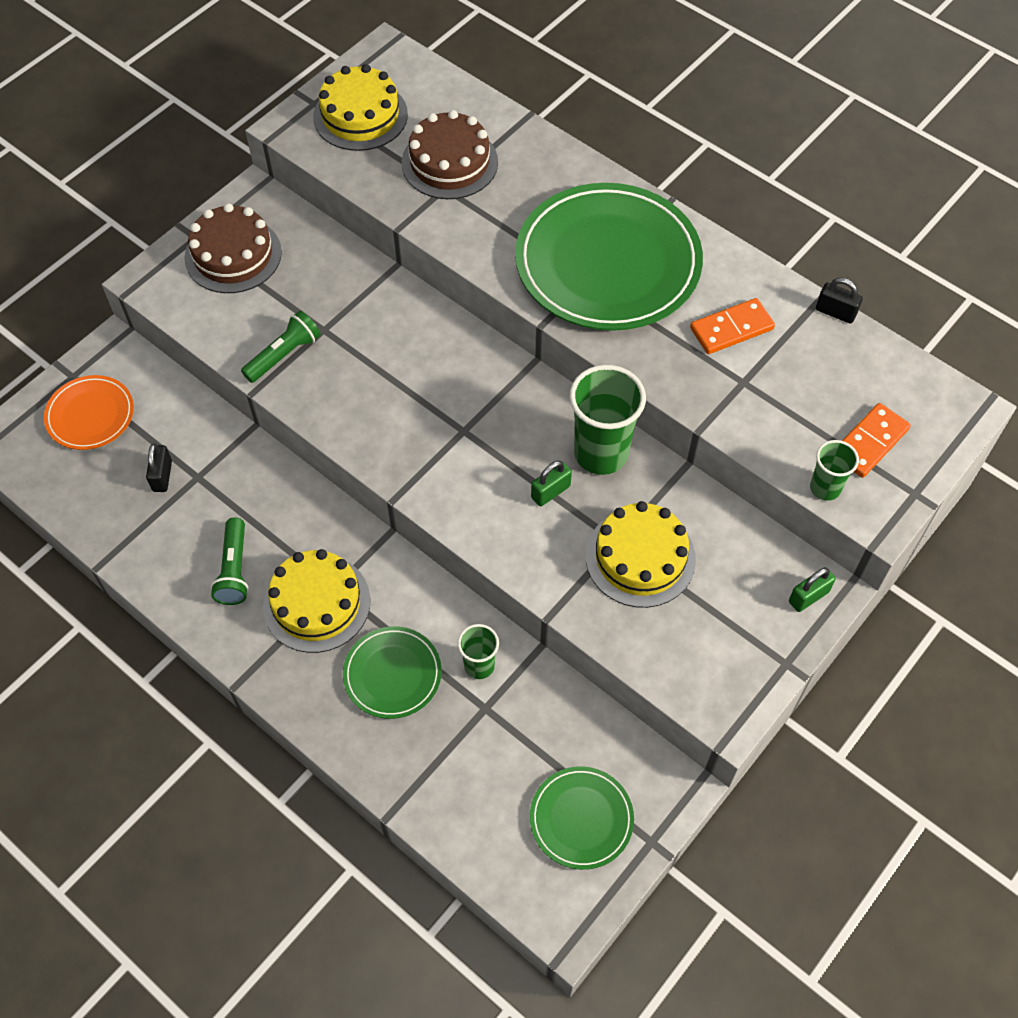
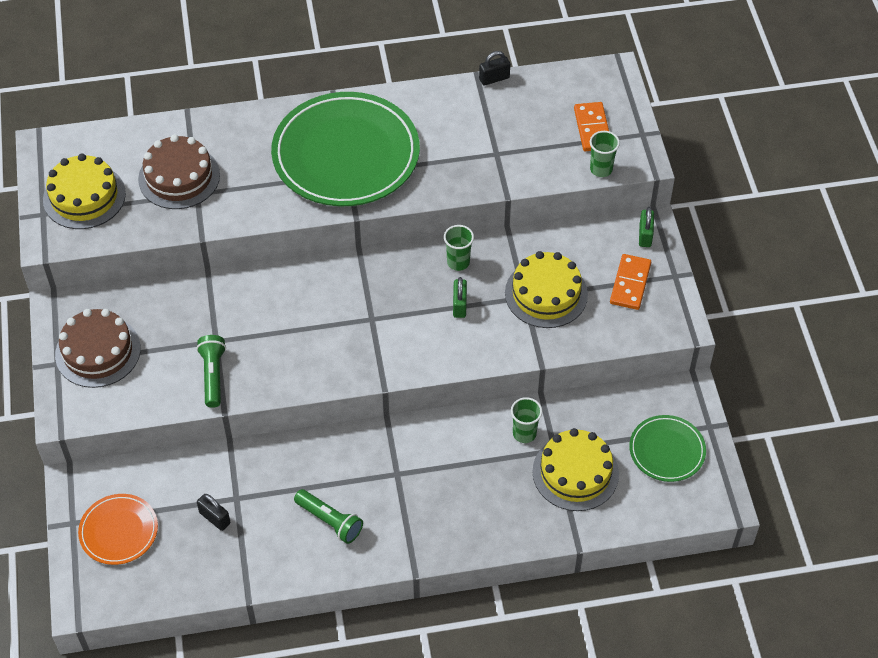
camera: 50 degrees left, 5 degrees down
yellow cake [263,549,371,653] -> yellow cake moved to [532,428,619,511]
green plate [343,626,442,719] -> none
green cup [569,365,646,475] -> green cup [444,225,474,271], size x0.54
orange domino [690,298,775,354] -> orange domino moved to [610,254,651,310]

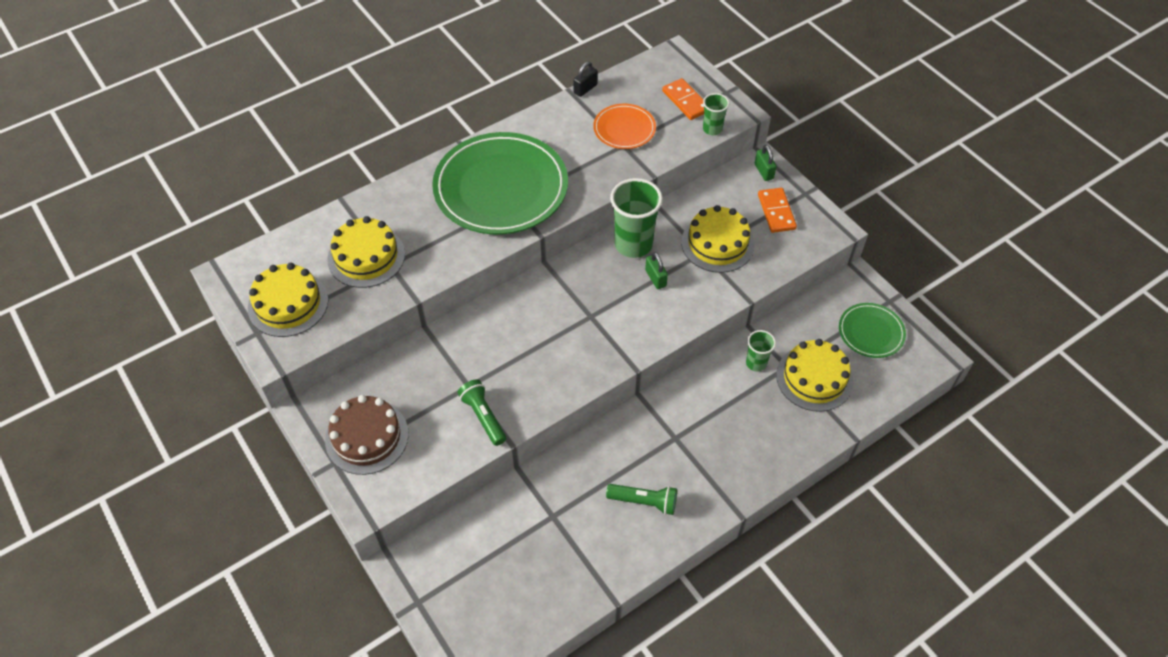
camera: 25 degrees left, 0 degrees up
orange plate [78,494,158,565] -> orange plate moved to [593,104,656,149]
brown cake [138,135,220,209] -> yellow cake [327,216,405,288]
black padlock [197,494,230,531] -> none
green cup [444,225,474,271] -> green cup [610,178,663,258], size x1.86

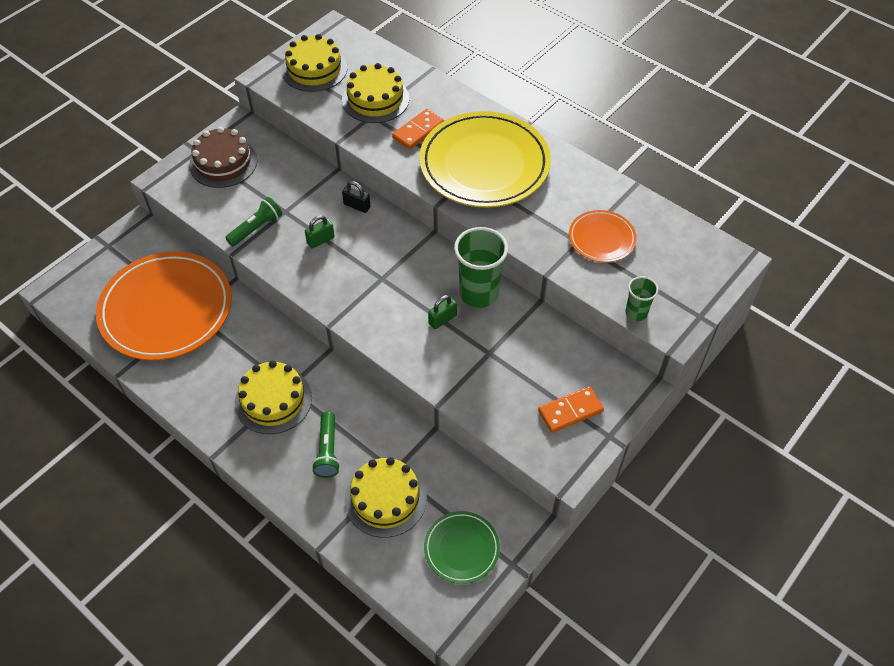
camera: 75 degrees right, 0 degrees up
green plate [432,132,568,234] -> yellow plate [419,111,551,208]
black padlock [573,62,598,97] -> black padlock moved to [342,181,370,213]
green flashlight [606,484,677,515] -> green flashlight moved to [312,412,340,478]
orange domino [662,78,704,120] -> orange domino moved to [392,109,444,150]
yellow cake [681,205,754,273] -> yellow cake moved to [235,360,312,434]
green cup [746,330,776,372] -> none
green padlock [755,145,777,181] -> green padlock moved to [305,215,335,248]
none -> orange plate [96,251,232,361]

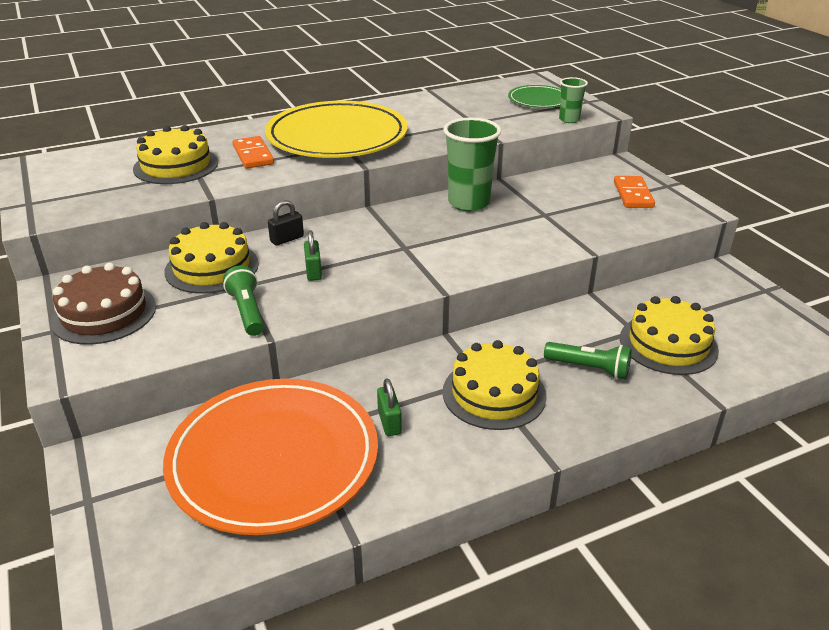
camera: 65 degrees left, 20 degrees down
yellow cake [282,34,347,92] -> yellow cake moved to [164,222,259,294]
green plate [424,511,500,584] -> green plate moved to [508,85,561,108]
green padlock [428,295,457,329] -> green padlock moved to [377,378,402,436]
orange plate [569,210,637,262] -> none

